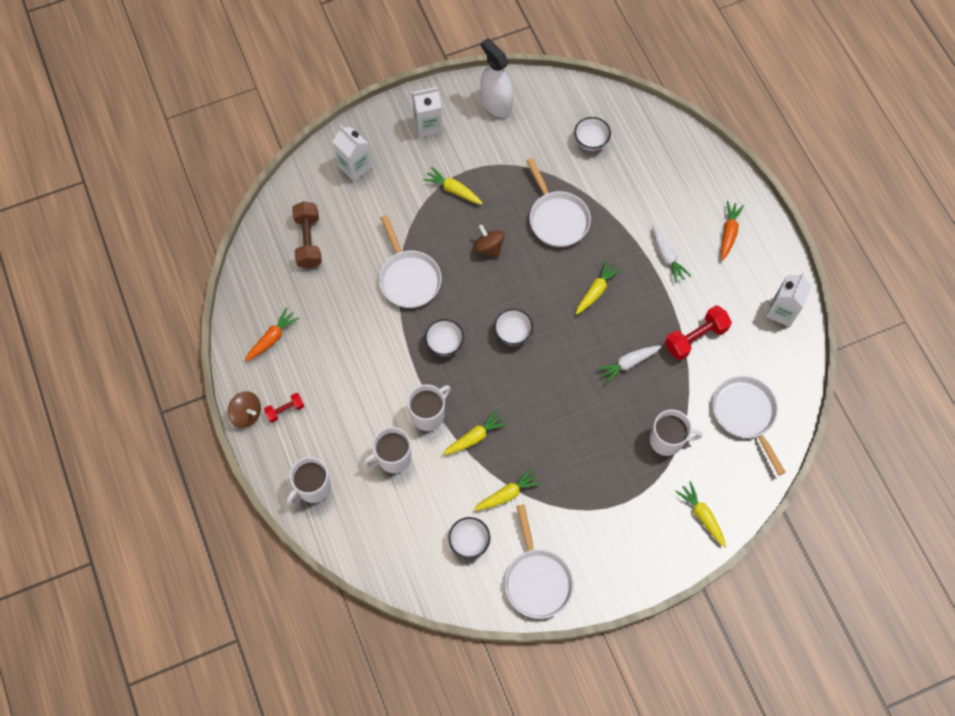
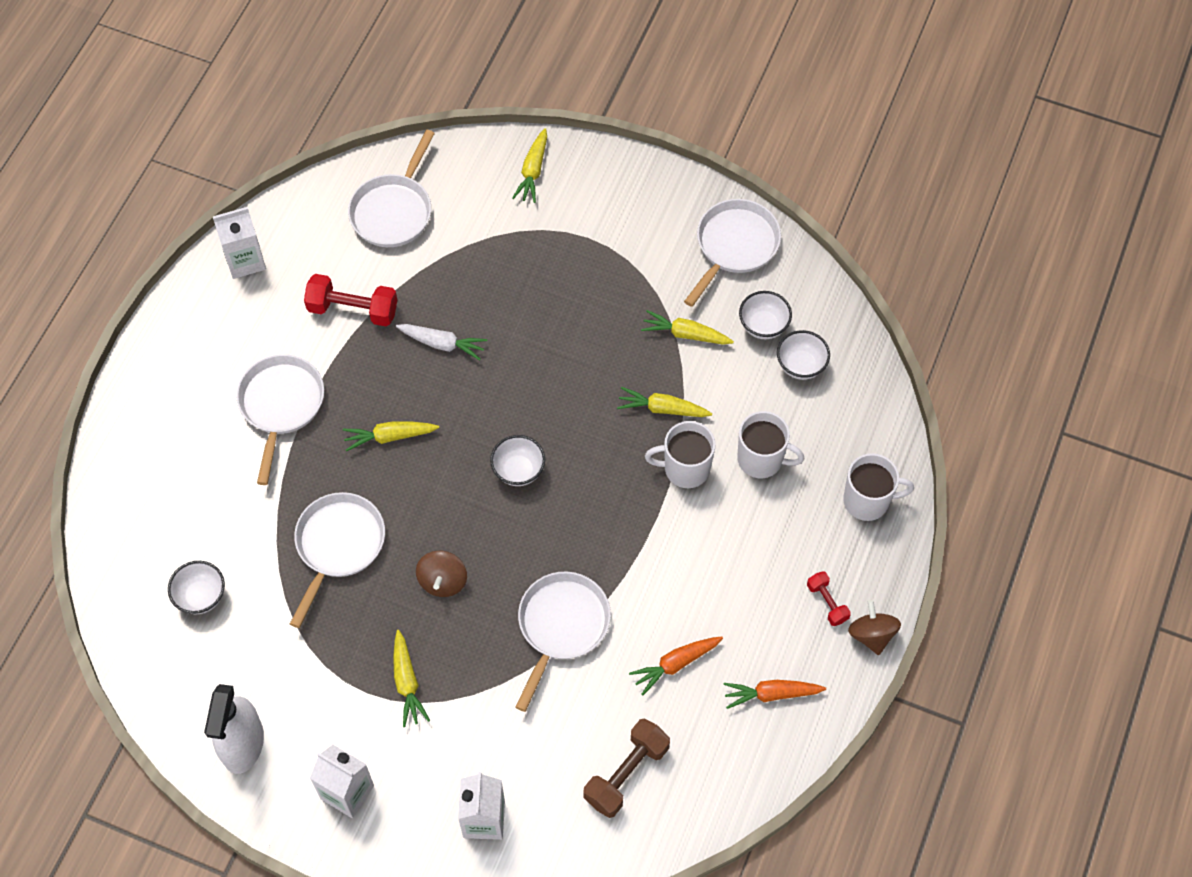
camera: 135 degrees left, 5 degrees down
red dumbbell [264,393,304,423] -> red dumbbell turned 45 degrees clockwise [807,571,851,626]
white bowl [425,319,464,356] -> white bowl moved to [777,330,830,380]
white mug [650,410,702,456] -> none
white carrot [653,224,691,283] -> white pan [236,354,324,485]
orange carrot [721,201,744,261] -> orange carrot moved to [629,637,723,695]

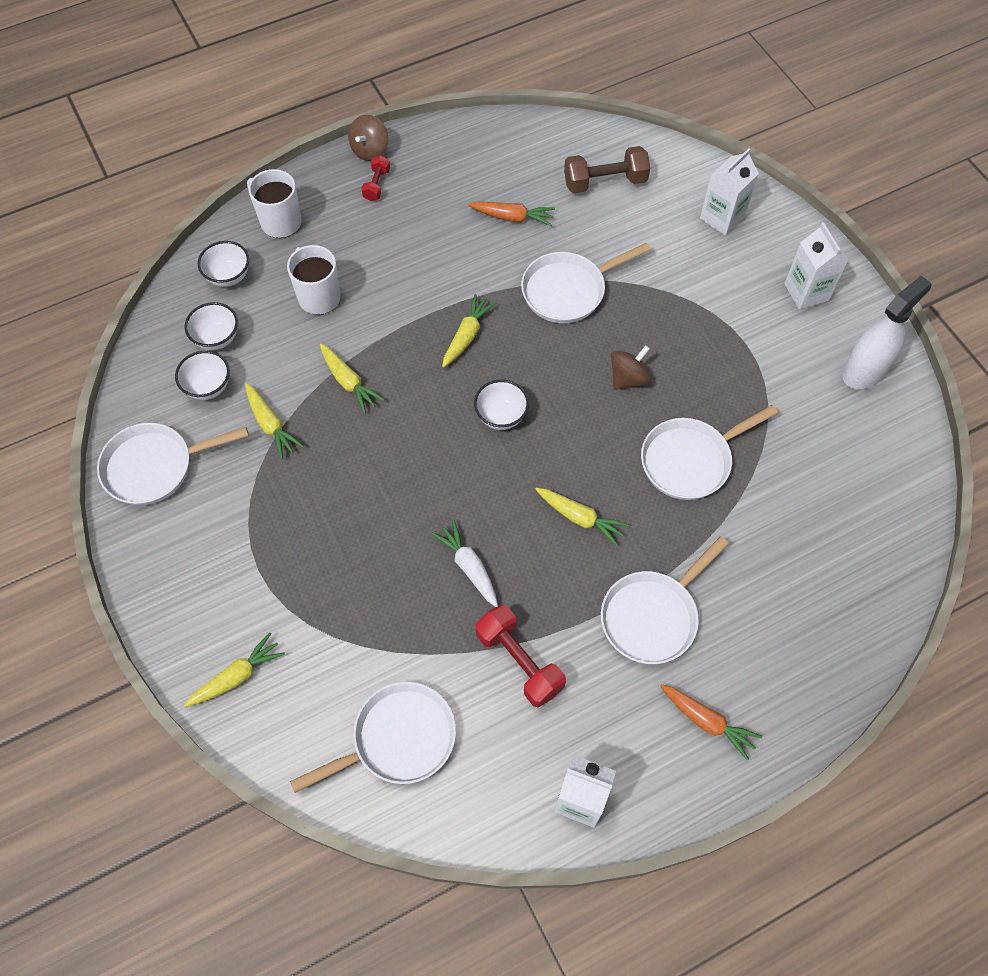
camera: 140 degrees left, 0 degrees up
white bowl [168,561,225,614] -> white bowl moved to [198,241,249,287]
yellow carrot [393,630,430,727] -> yellow carrot moved to [442,294,496,368]
white mug [645,421,716,488] -> none
orange carrot [723,680,826,709] -> orange carrot moved to [660,684,762,761]

